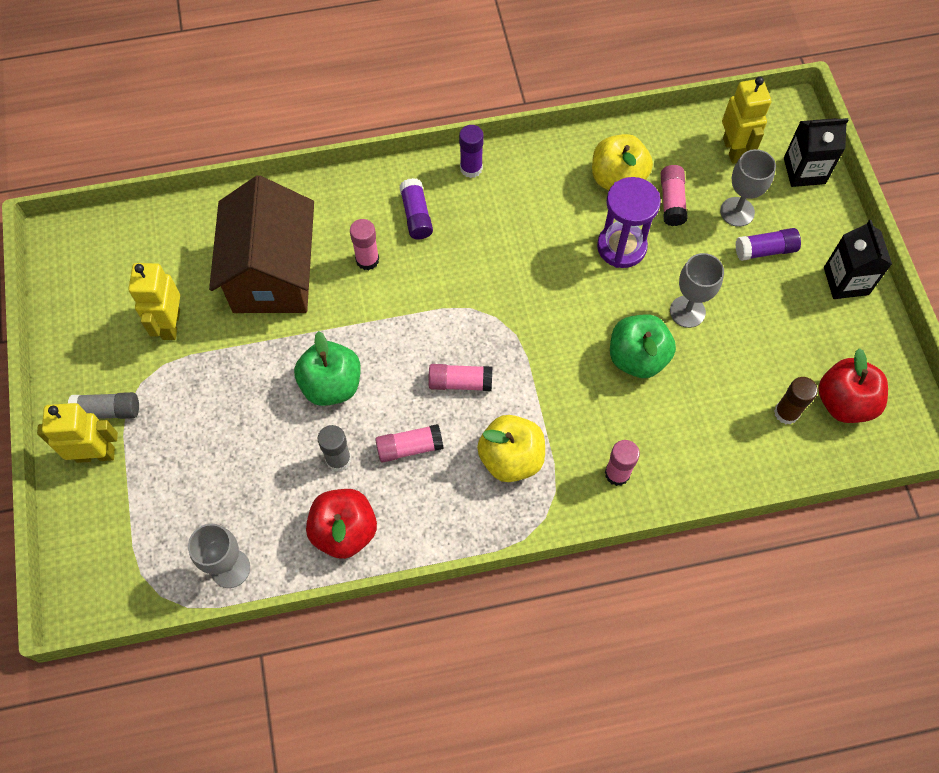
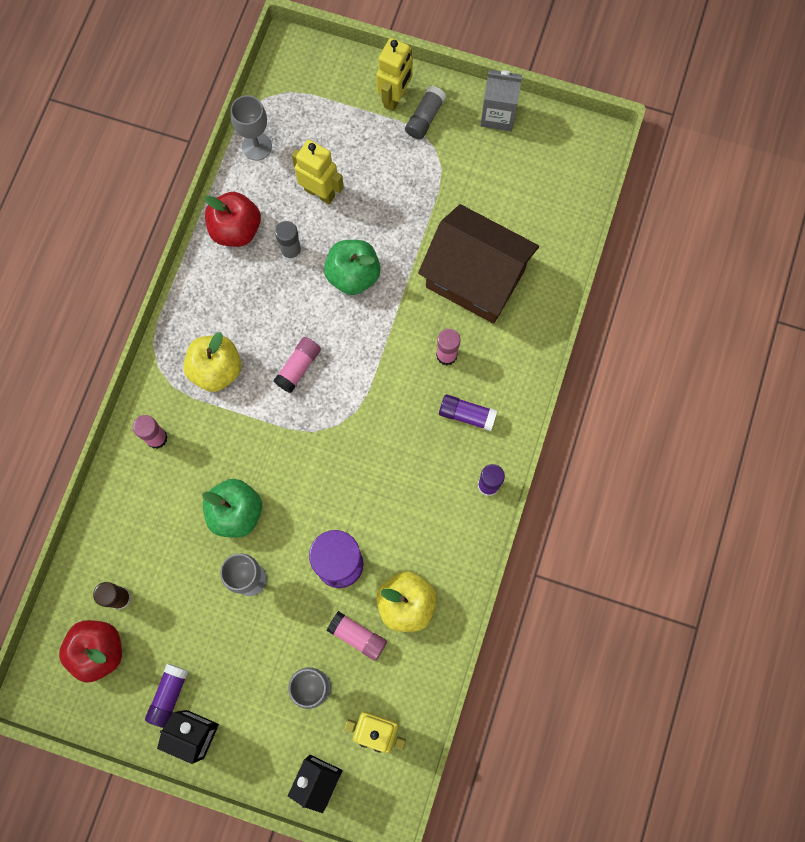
camera: 120 degrees right, 10 degrees up
yellow robot [128,263,180,340] -> yellow robot moved to [292,140,344,204]
pink glue stick [375,424,444,463] -> none
purple glue stick [735,228,801,261] -> purple glue stick moved to [145,664,189,728]
none -> grey carton [480,70,522,131]

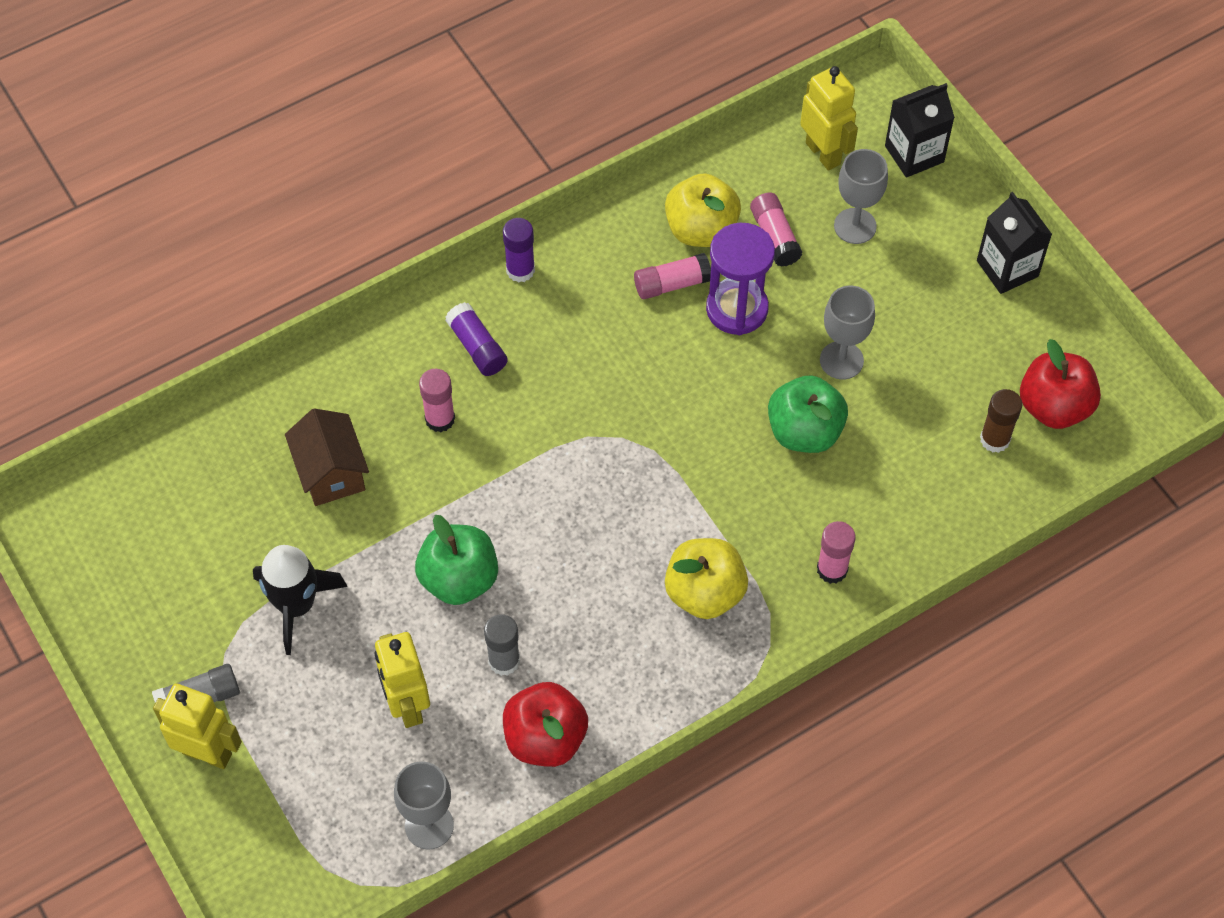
camera: 140 degrees left, 15 degrees down
purple glue stick [145,664,189,728] -> none
pink glue stick [273,337,321,393] -> pink glue stick moved to [634,253,711,299]
yellow robot [376,38,413,111] -> yellow robot turned 45 degrees clockwise [153,683,242,769]
brown house [418,204,539,324] -> brown house [285,408,369,506], size x0.55
grey carton [480,70,522,131] -> none
none -> black rocket [253,545,347,655]

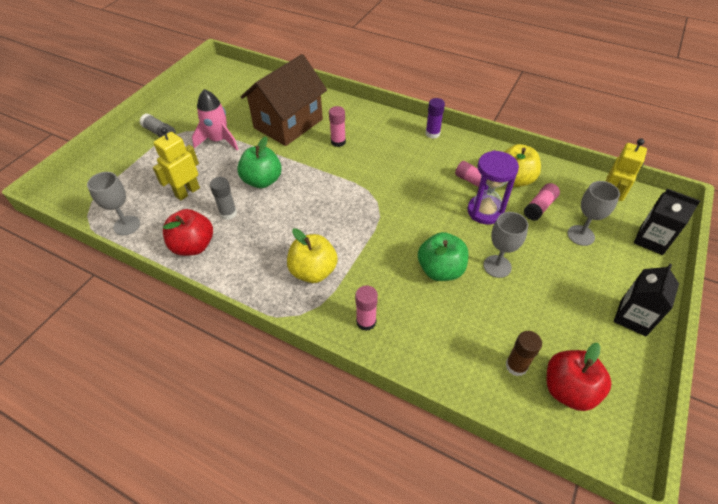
camera: 60 degrees right, 10 degrees down
yellow robot [153,683,242,769] -> none
black rocket [253,545,347,655] -> pink rocket [192,89,238,150]
brown house [285,408,369,506] -> brown house [241,54,327,146], size x1.81
purple glue stick [445,302,508,376] -> none

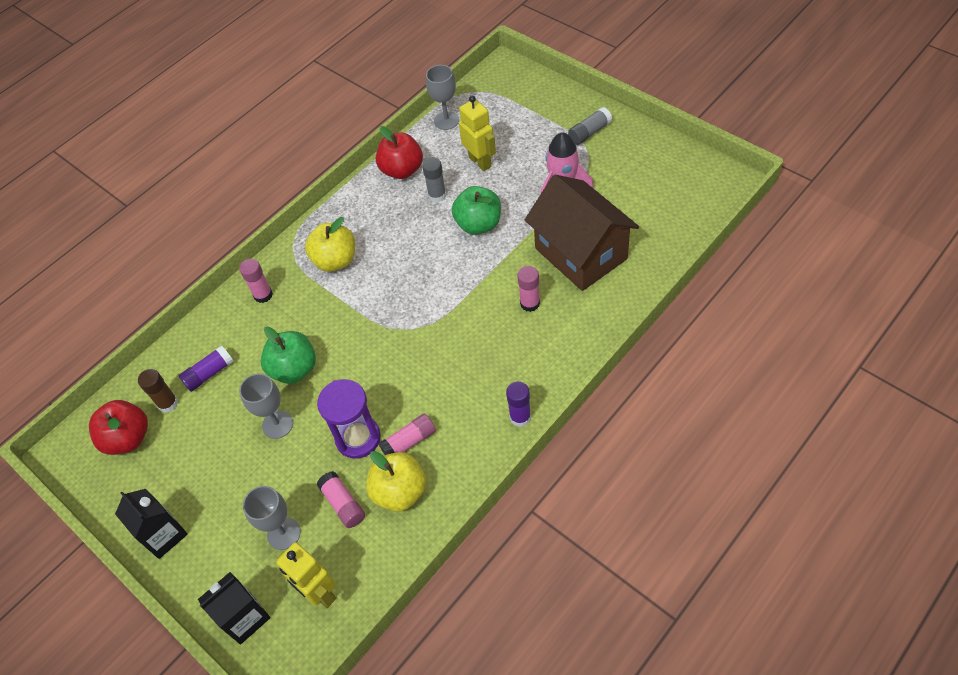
camera: 110 degrees right, 5 degrees up
none -> purple glue stick [179,345,234,392]

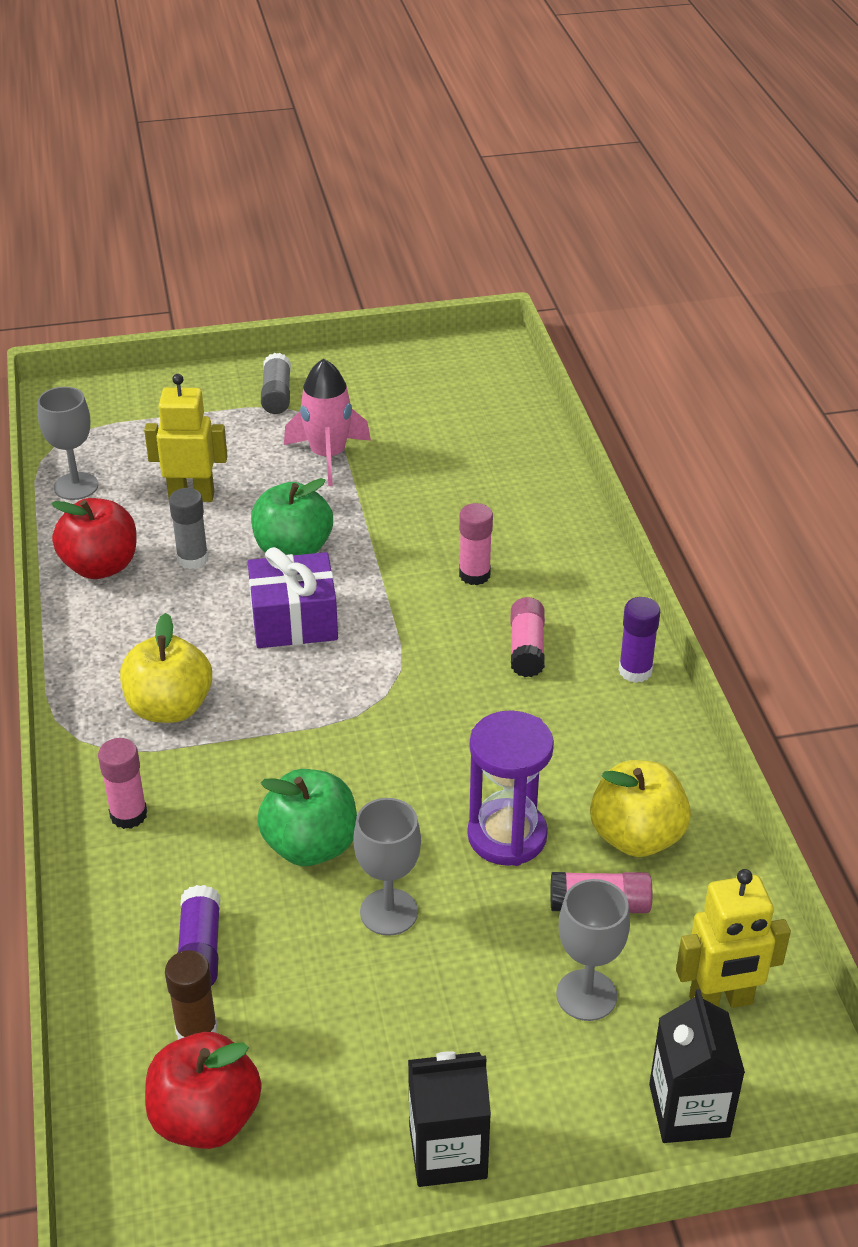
camera: 60 degrees left, 15 degrees down
pink glue stick [379,414,436,455] -> pink glue stick moved to [511,597,545,677]
brown house [525,175,639,291] -> none
none -> purple gift [248,547,338,648]

